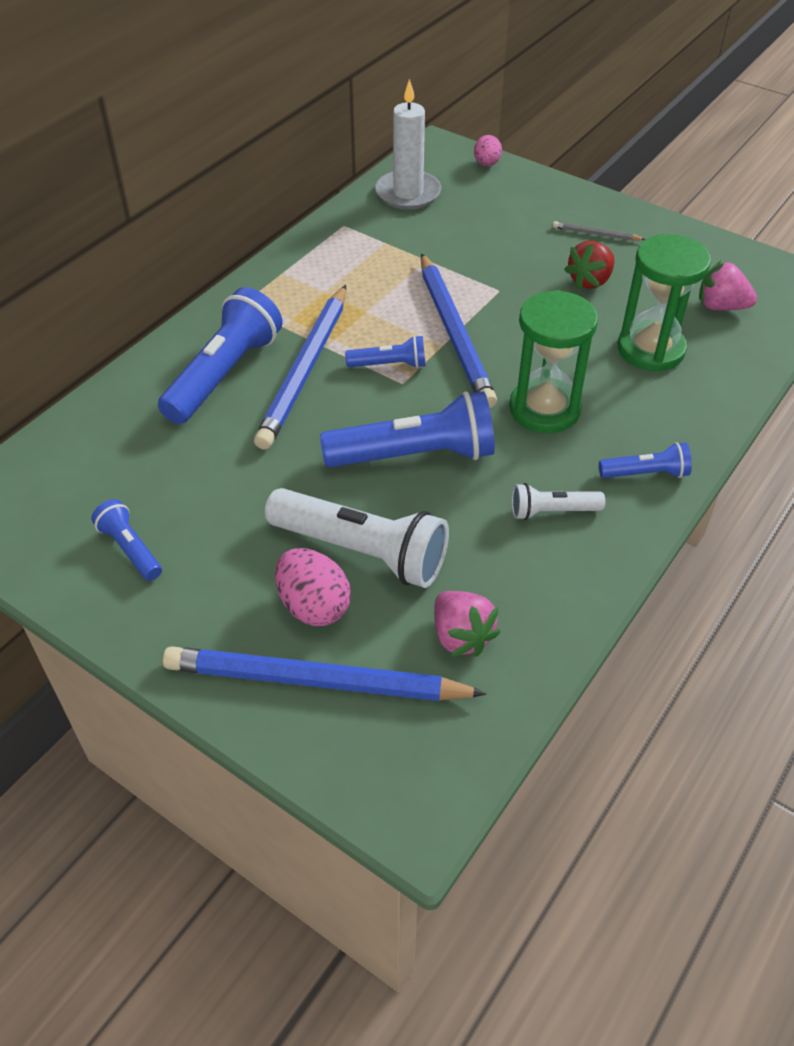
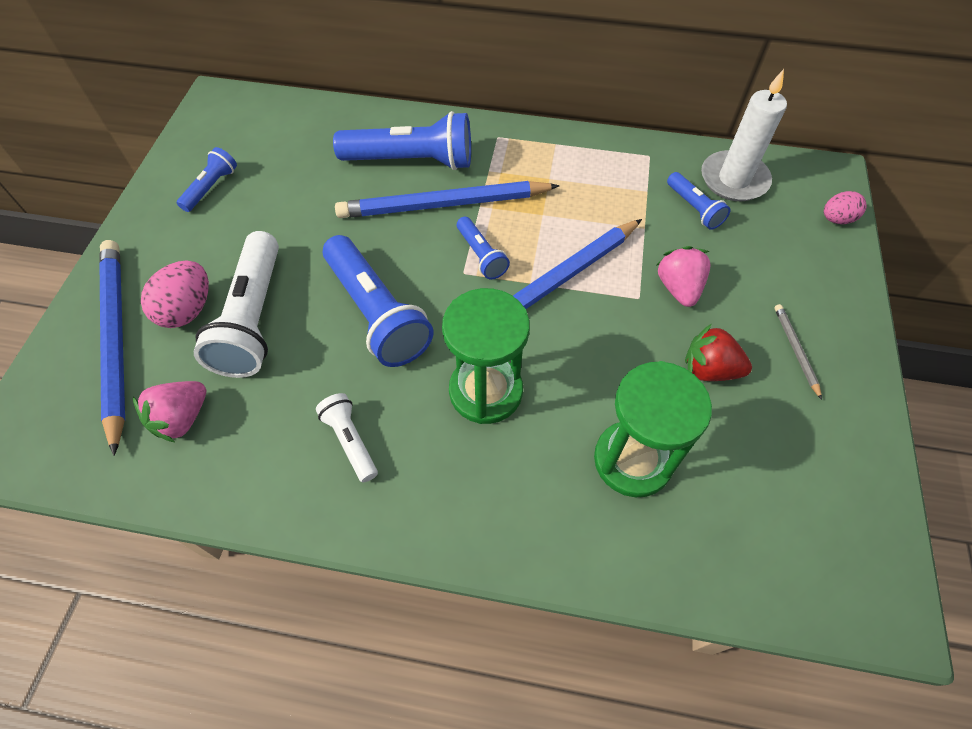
camera: 65 degrees right, 10 degrees up
blue flashlight [599,442,692,478] -> blue flashlight moved to [667,172,730,230]
pink strawberry [699,261,757,310] -> pink strawberry moved to [657,246,711,307]

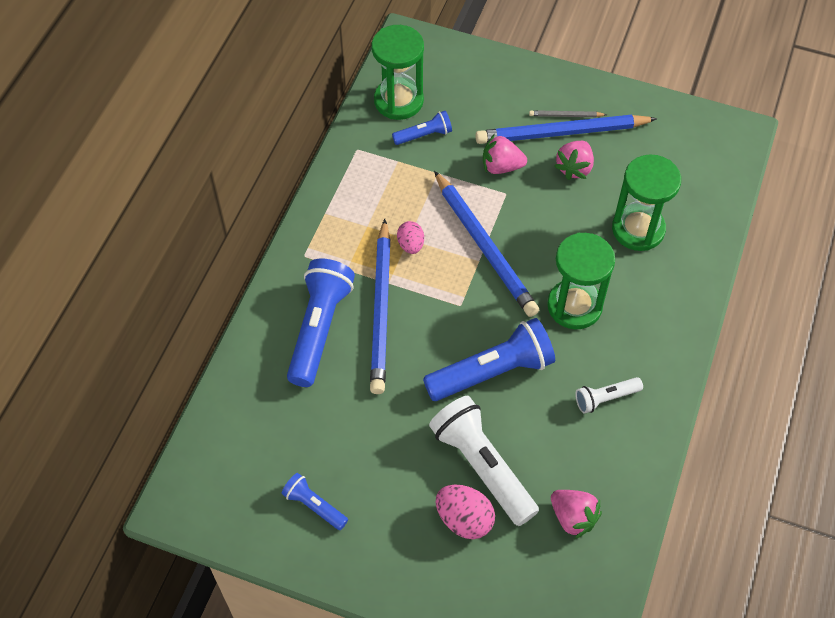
camera: 80 degrees left, 0 degrees up
blue pencil [99,240,125,456] -> blue pencil moved to [475,115,657,144]
white flashlight [194,231,279,378] -> white flashlight turned 135 degrees counterclockwise [429,396,539,526]
blue flashlight [457,217,510,280] -> none
red strawberry [685,324,752,381] -> pink strawberry [554,141,594,180]
white candle [701,69,787,201] -> green hourglass [372,25,424,120]
pink egg [824,191,867,224] -> pink egg moved to [397,221,424,254]

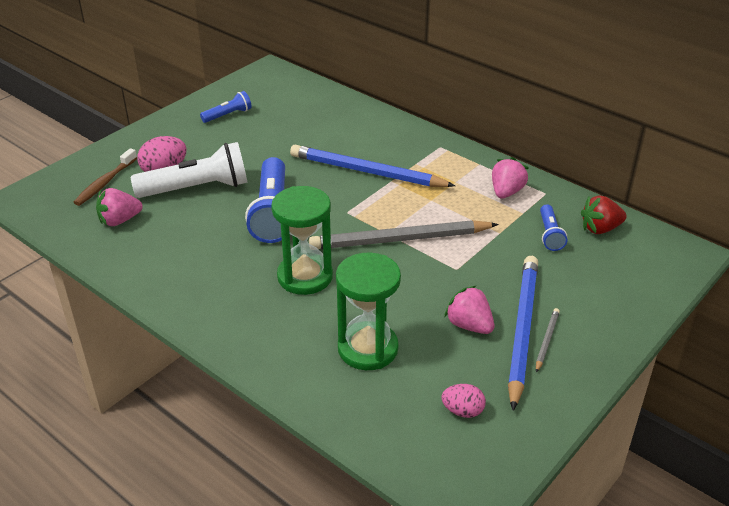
camera: 110 degrees right, 20 degrees down
blue flashlight [287,258,355,387] -> none
green hourglass [372,25,424,120] -> red strawberry [581,195,627,234]
pink egg [397,221,424,254] -> pink egg moved to [442,384,486,418]
blue pencil [434,171,539,317] -> grey pencil [309,220,499,249]
pink strawberry [483,134,527,174] -> pink strawberry moved to [492,157,529,198]
white flashlight [575,377,643,414] -> none
none -> brown toothbrush [73,148,137,206]

